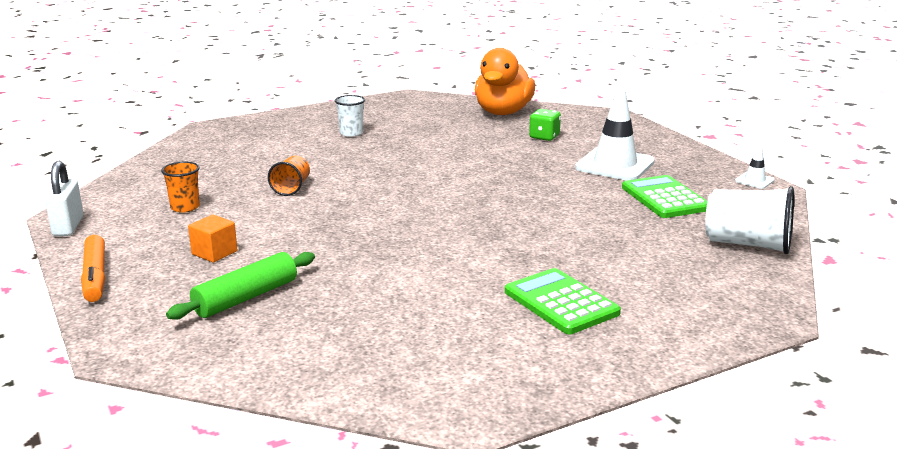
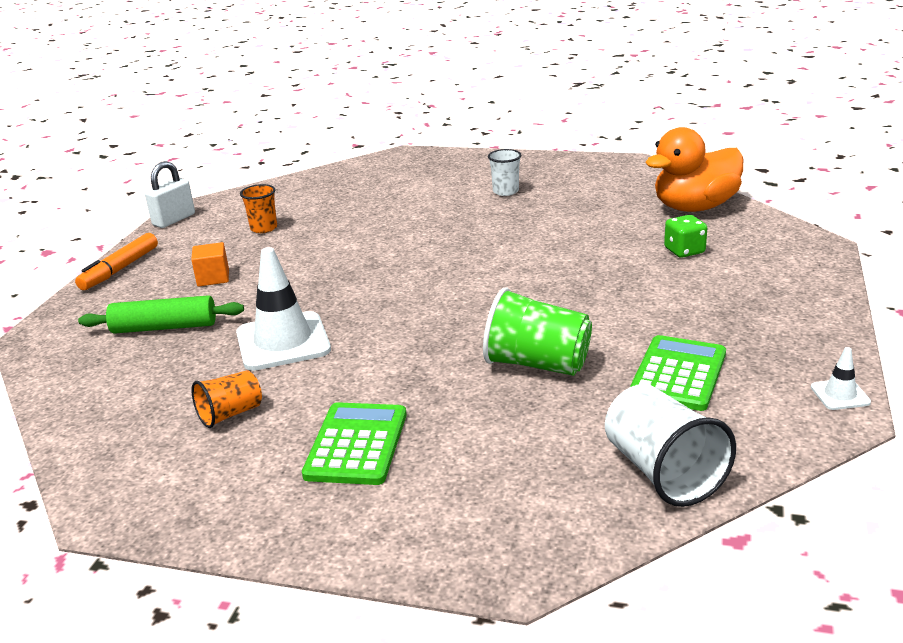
camera: 45 degrees right, 5 degrees up
orange cup [268,156,310,196] -> orange cup moved to [192,370,262,428]
white traffic cone [575,89,655,181] -> white traffic cone moved to [236,247,331,371]
none -> green cup [483,287,592,376]

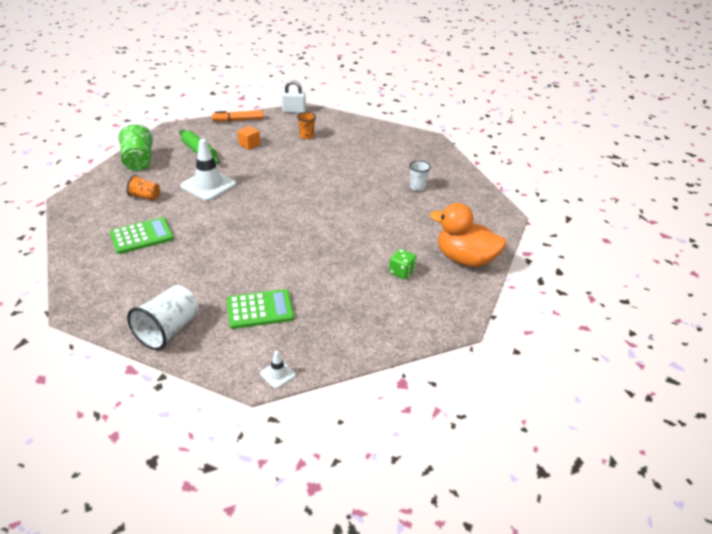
camera: 50 degrees right, 10 degrees up
green cup [483,287,592,376] -> green cup moved to [118,123,154,171]

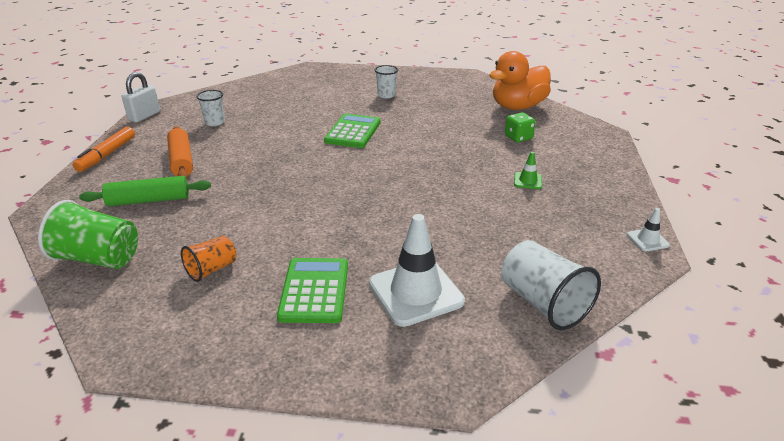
camera: 60 degrees left, 5 degrees down
white traffic cone [181,139,237,201] -> white traffic cone moved to [369,214,465,327]
green calculator [227,289,294,329] -> green calculator moved to [324,113,381,148]
orange cube [238,126,260,150] -> orange rolling pin [167,126,193,179]
orange cup [297,112,316,139] -> white cup [196,90,225,126]
none -> green traffic cone [514,152,542,189]

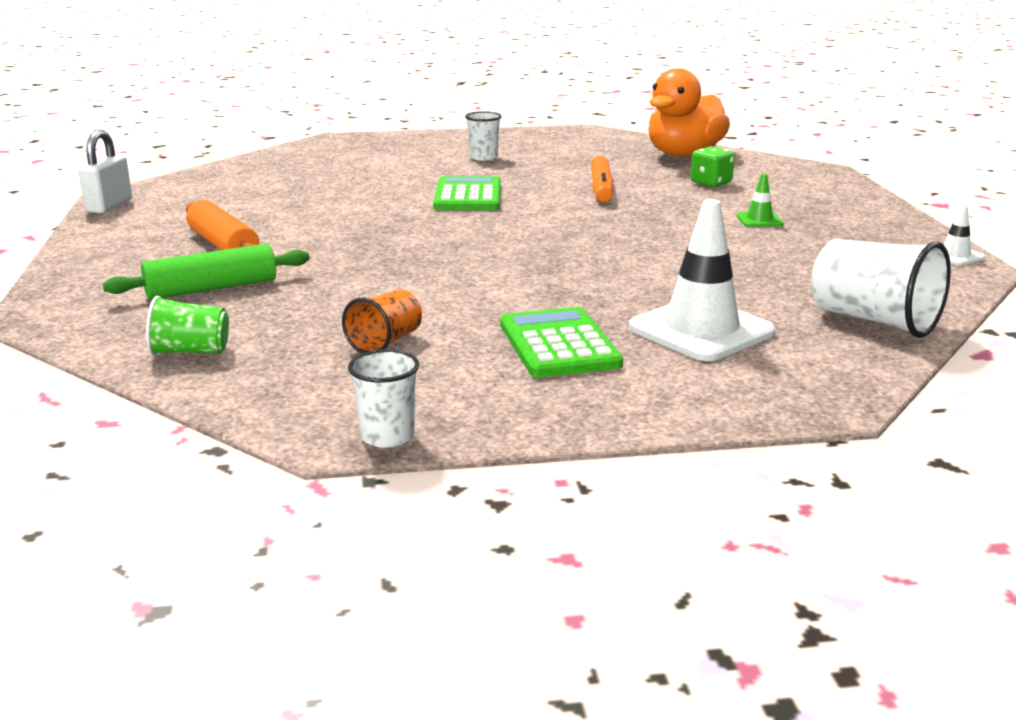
camera: 15 degrees left, 10 degrees down
green cup [38,200,138,269] -> green cup [146,296,229,355], size x0.60
orange marker [73,127,135,172] -> orange marker moved to [591,156,614,202]
white cup [196,90,225,126] -> white cup moved to [348,349,420,448]

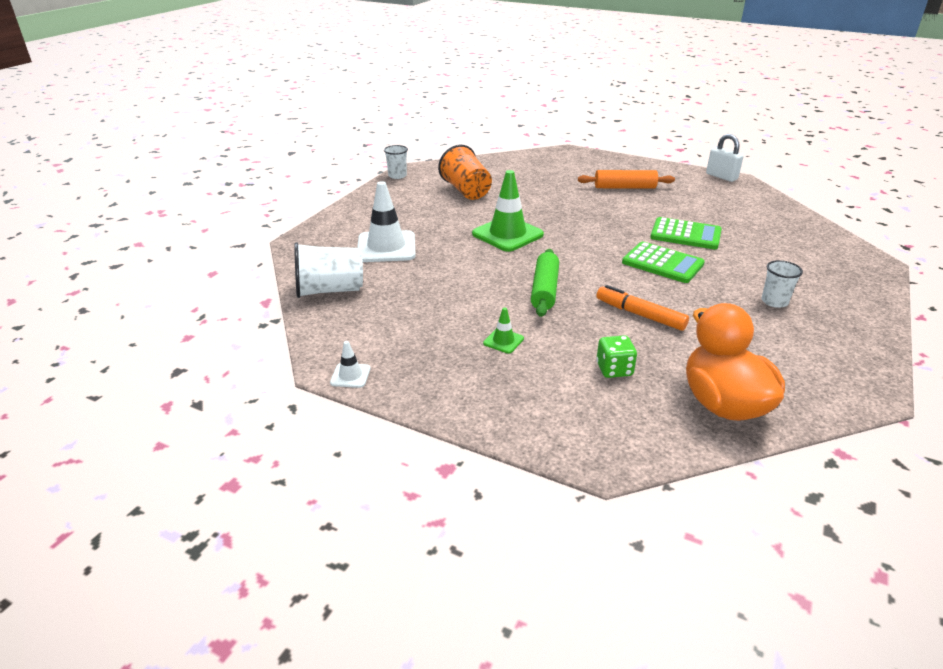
camera: 125 degrees right, 10 degrees up
green rolling pin [103,244,309,300] -> green rolling pin moved to [531,249,559,317]
green cup [146,296,229,355] -> none
orange cup [342,289,422,353] -> orange cup [438,145,492,200], size x1.68
green calculator [500,307,623,378] -> green calculator moved to [650,217,722,249]
none -> green traffic cone [472,170,544,252]

